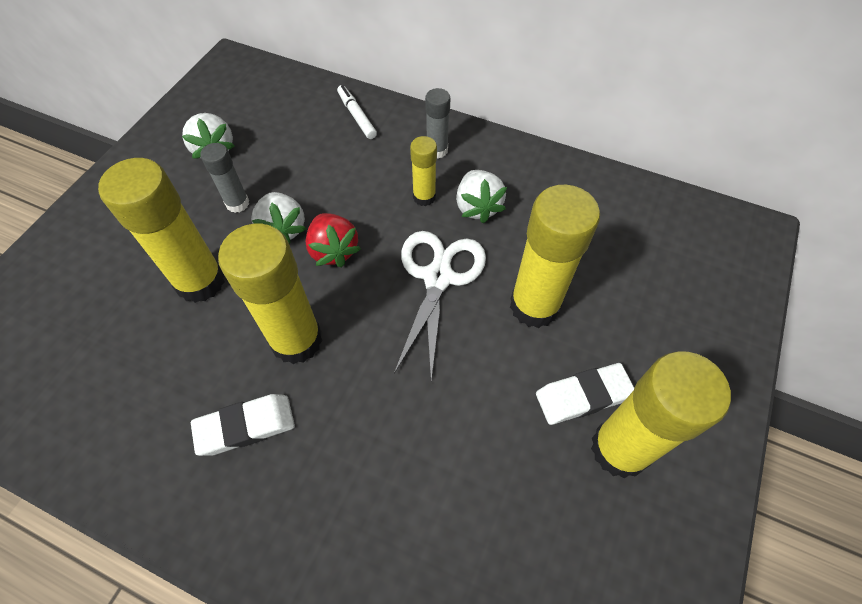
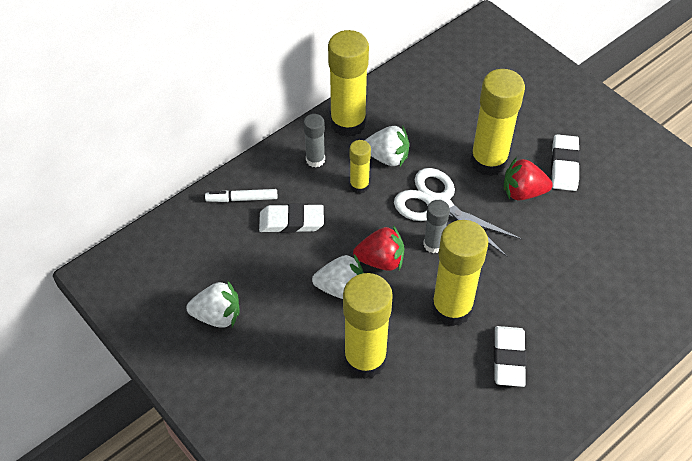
camera: 65 degrees left, 5 degrees down
grey glue stick [200,143,249,213] -> grey glue stick moved to [423,200,450,253]
yellow glue stick [591,352,731,479] -> yellow glue stick moved to [328,30,369,137]
none -> white eraser [259,203,324,233]
none -> red strawberry [504,157,553,200]

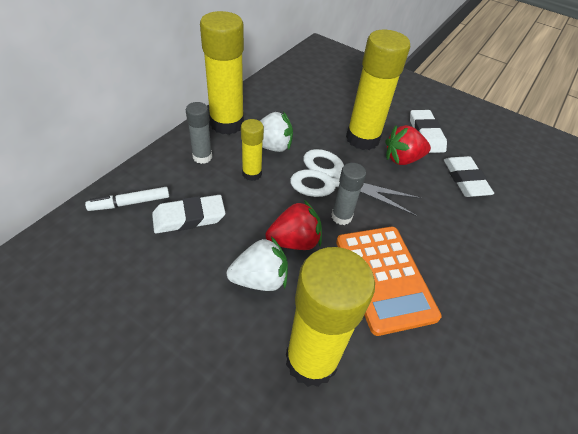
camera: 20 degrees left, 5 degrees down
white strawberry [186,281,240,328] -> none
yellow glue stick [431,220,489,327] -> orange calculator [336,227,442,336]
white eraser [494,326,526,387] -> white eraser moved to [444,156,494,197]

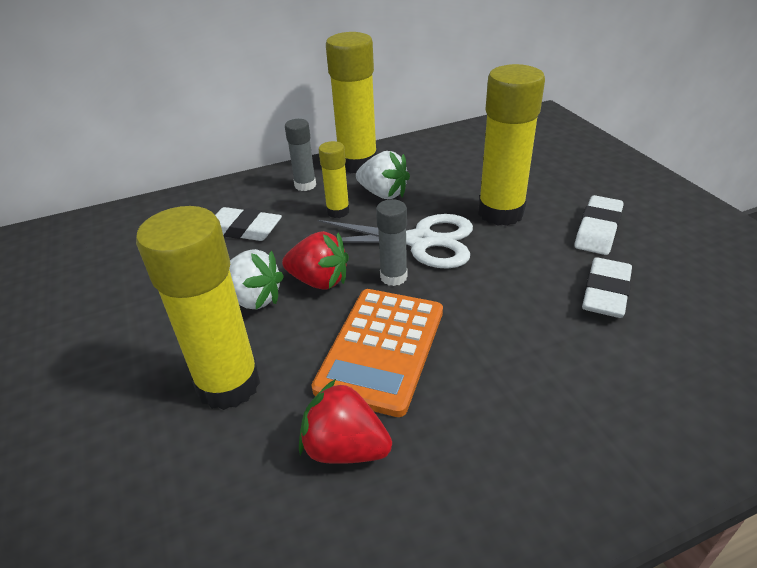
camera: 40 degrees right, 10 degrees down
white marker [85,187,169,211] -> none
white scissors [290,149,422,217] -> white scissors turned 135 degrees clockwise [317,214,473,269]
red strawberry [385,125,431,165] -> red strawberry moved to [299,379,392,464]

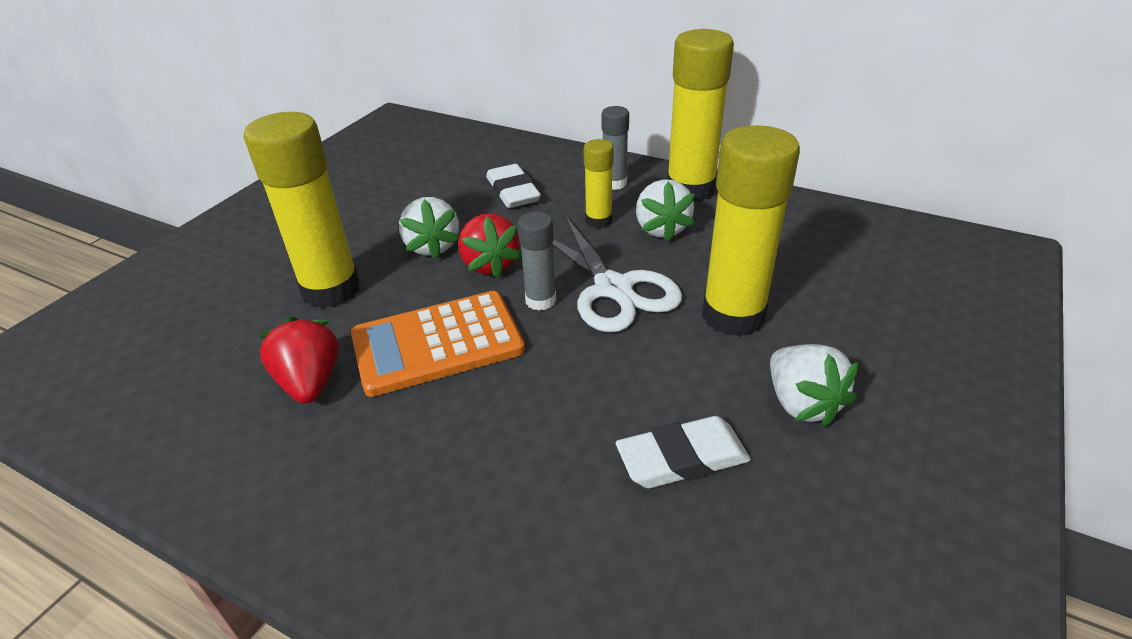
camera: 50 degrees right, 0 degrees up
white eraser [575,195,624,255] -> white strawberry [770,344,859,427]

